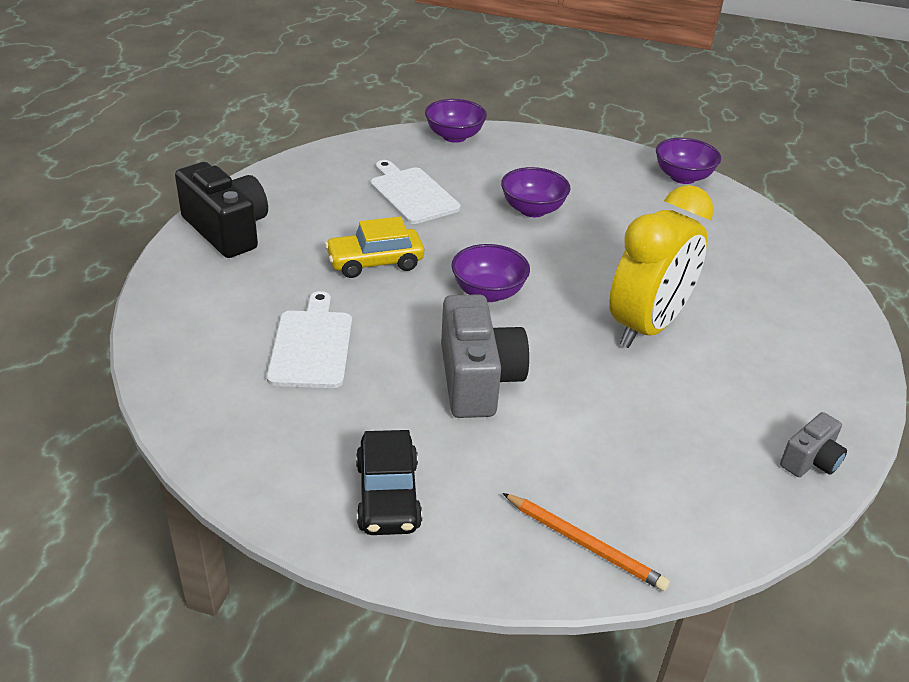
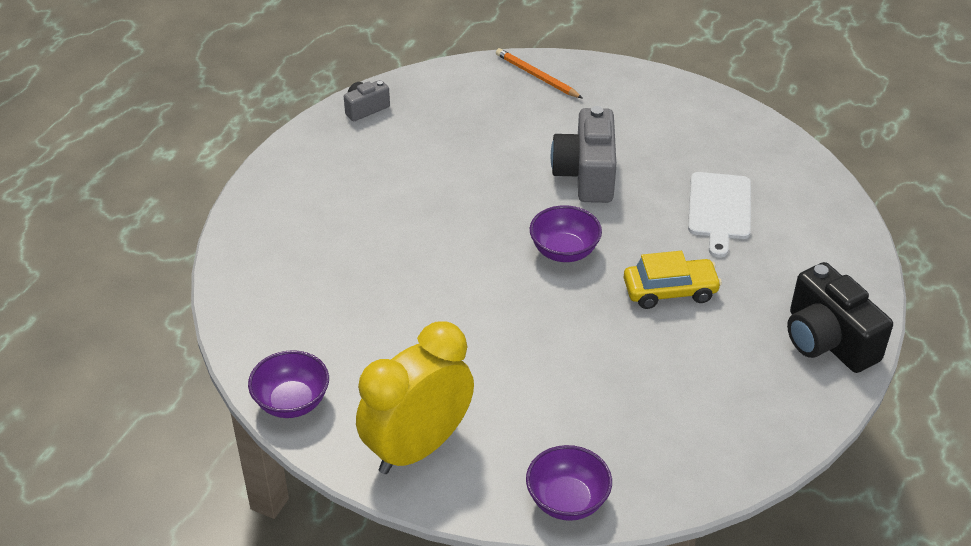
camera: 170 degrees left, 5 degrees up
black car [356,430,422,535] -> none
white cutting board [371,160,461,224] -> none
purple bowl [501,167,571,217] -> none
yellow clock [609,185,714,348] -> yellow clock moved to [356,321,474,474]

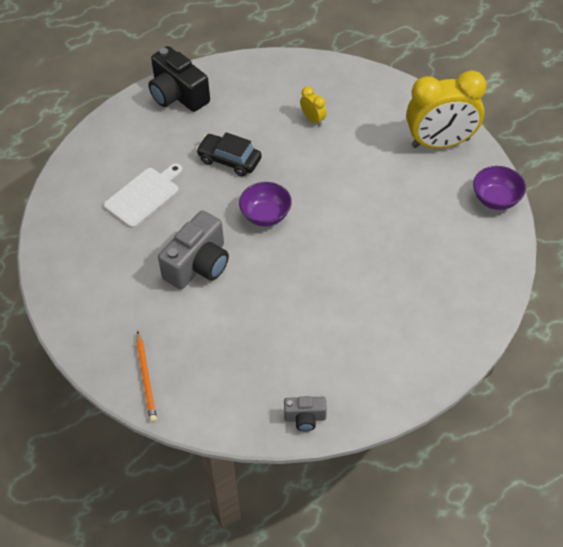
camera: 145 degrees left, 10 degrees up
purple bowl [526,445,612,521] -> none
yellow car [624,251,722,309] -> black car [196,132,262,177]
black camera [787,262,893,373] -> black camera turned 135 degrees clockwise [148,46,210,112]
none -> yellow clock [300,86,327,126]

